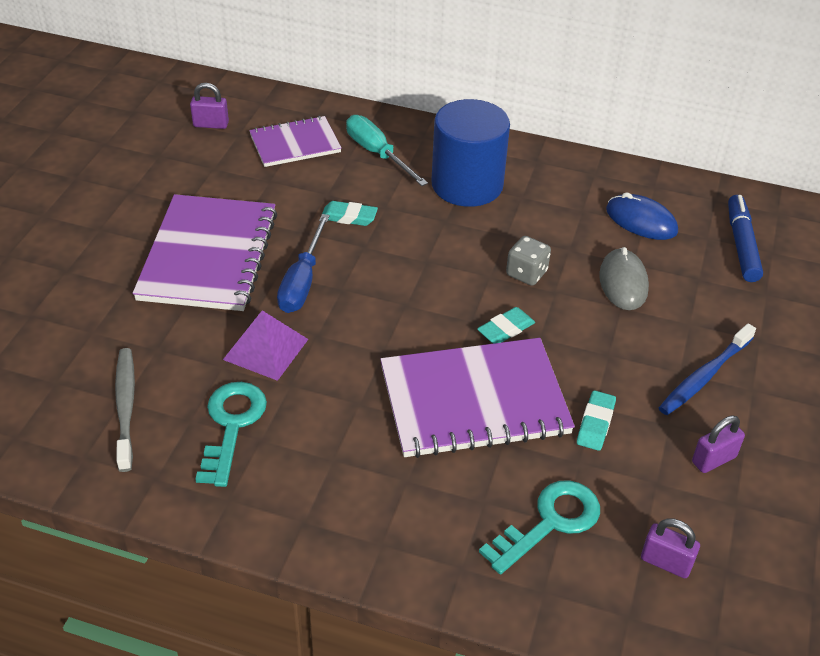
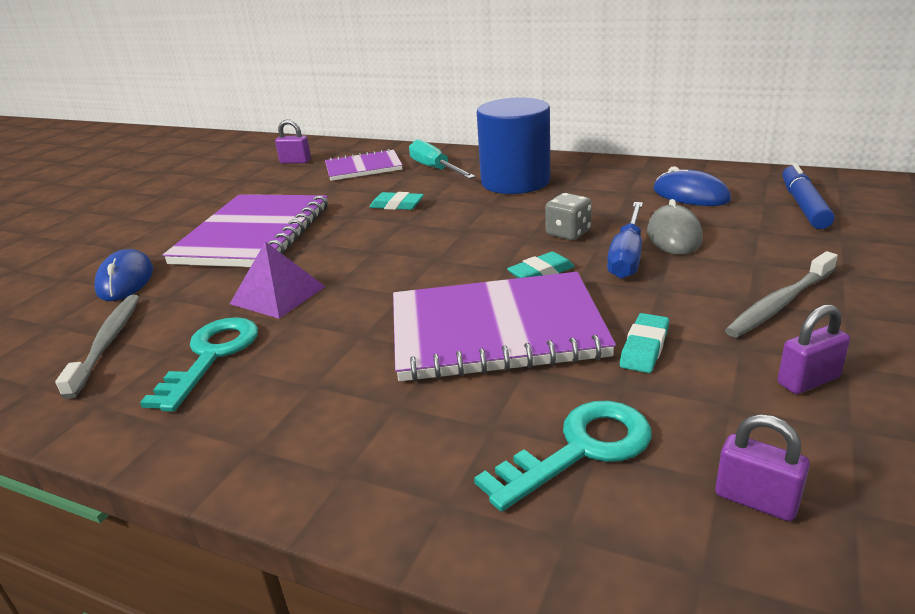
camera: 10 degrees right, 15 degrees down
blue screwdriver [277,214,330,313] -> blue screwdriver moved to [607,202,643,279]
blue toothbrush [659,324,756,415] -> grey toothbrush [725,251,838,337]
none -> blue mouse [94,249,153,301]

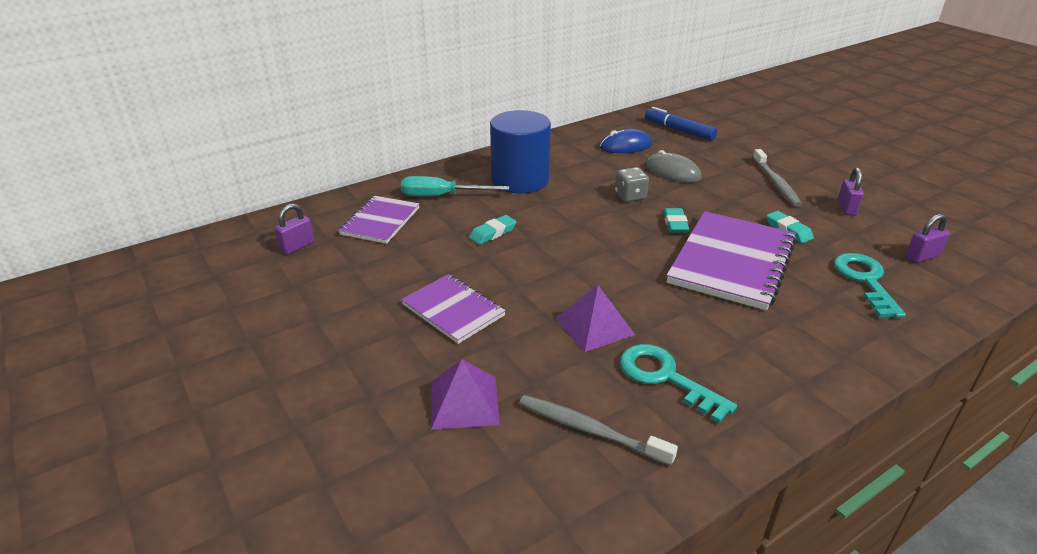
camera: 60 degrees left, 5 degrees up
blue mouse [94,249,153,301] -> purple pyramid [431,359,500,430]
purple notebook [163,194,328,267] -> purple notebook [401,274,506,344], size x0.59
blue screwdriver [607,202,643,279] -> none

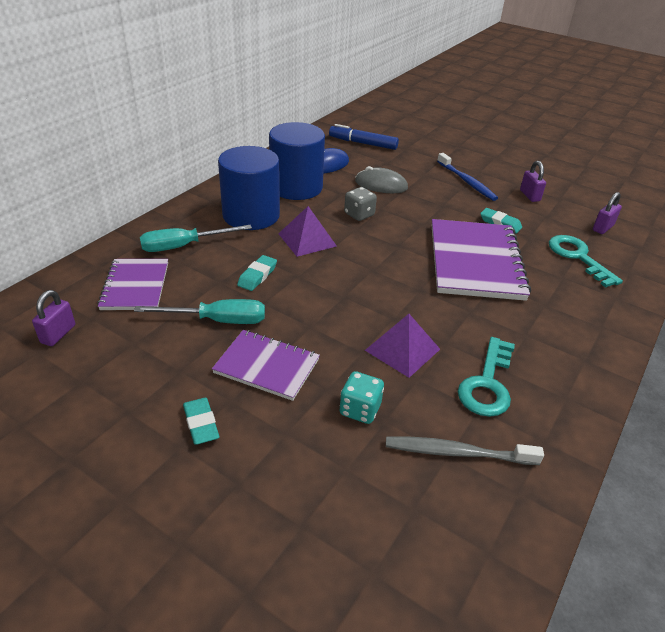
camera: 25 degrees left, 5 degrees up
purple pyramid [431,359,500,430] -> purple pyramid moved to [278,206,337,257]
turquoise key [620,344,737,423] -> turquoise key turned 90 degrees counterclockwise [458,337,515,417]
turquoise eraser [663,208,689,233] -> turquoise eraser moved to [183,398,220,445]
grey toothbrush [753,149,802,207] -> blue toothbrush [437,153,498,201]
none -> turquoise screwdriver [134,299,265,324]
none -> blue cylinder [269,122,325,200]
none -> turquoise dice [340,371,384,424]

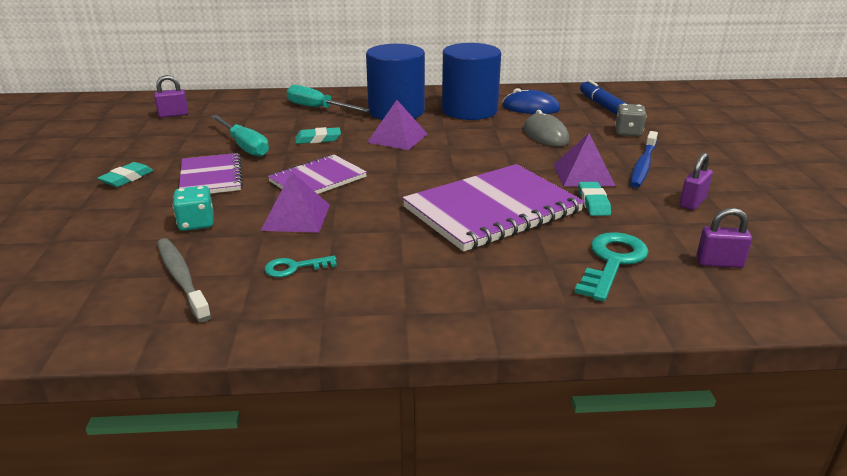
camera: 55 degrees right, 10 degrees down
purple notebook [97,259,168,310] -> purple notebook moved to [268,154,367,194]
grey dice [344,187,377,221] -> grey dice moved to [615,104,646,137]
turquoise key [458,337,515,417] -> turquoise key [265,256,337,277], size x0.56
none -> purple pyramid [554,133,615,187]

